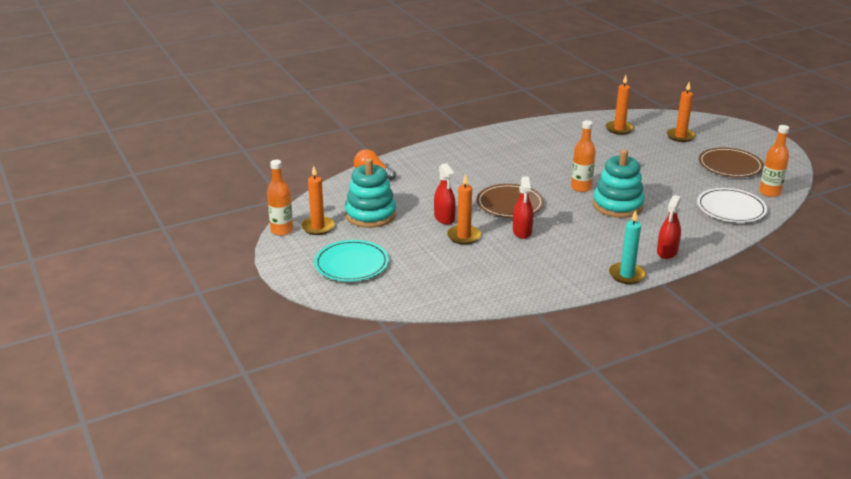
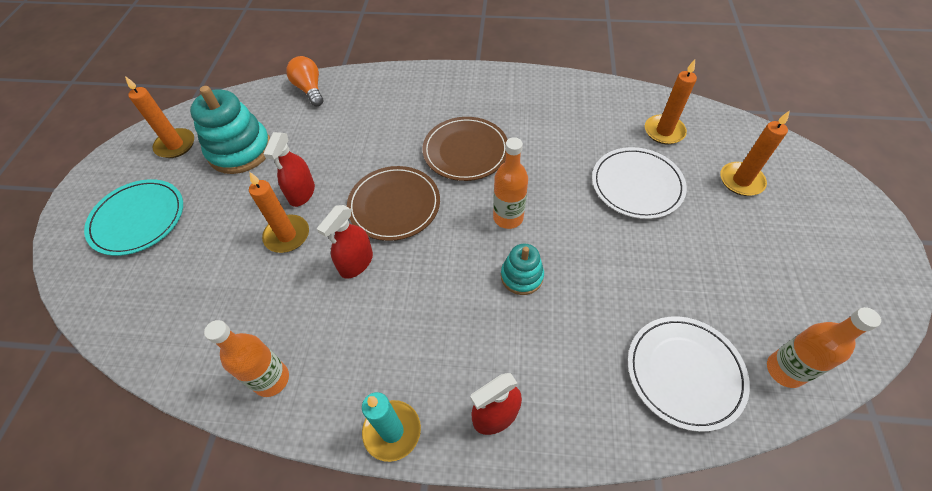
camera: 35 degrees right, 25 degrees up
orange bottle [267,160,293,236] -> orange bottle moved to [204,320,289,397]
turquoise stacking toy [593,149,645,218] -> turquoise stacking toy [501,244,544,295], size x0.56
brown plate [699,147,764,177] -> brown plate moved to [422,117,508,181]
none -> white plate [592,147,687,219]

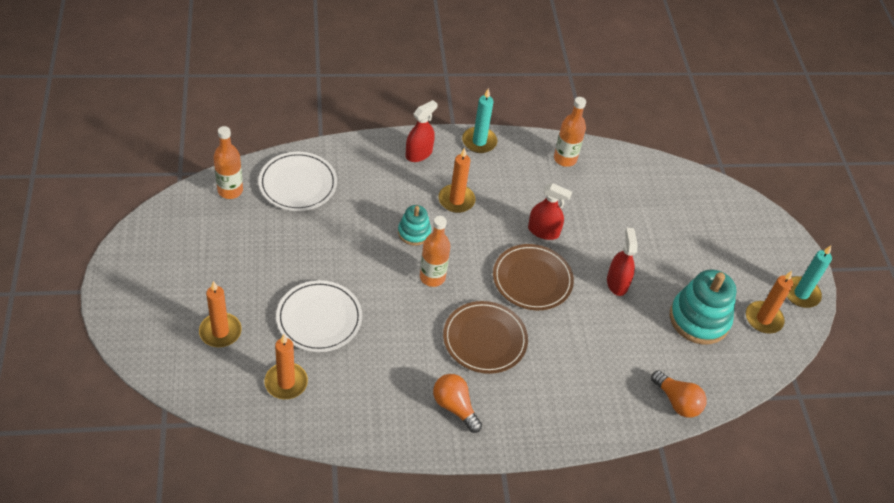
camera: 160 degrees right, 5 degrees down
turquoise plate [84,179,183,256] -> none
orange candle [249,172,309,253] -> orange candle moved to [439,148,476,213]
red spray bottle [317,205,373,279] -> red spray bottle turned 90 degrees clockwise [528,183,572,240]
none -> orange light bulb [433,374,482,433]
none -> turquoise candle [787,245,832,308]

